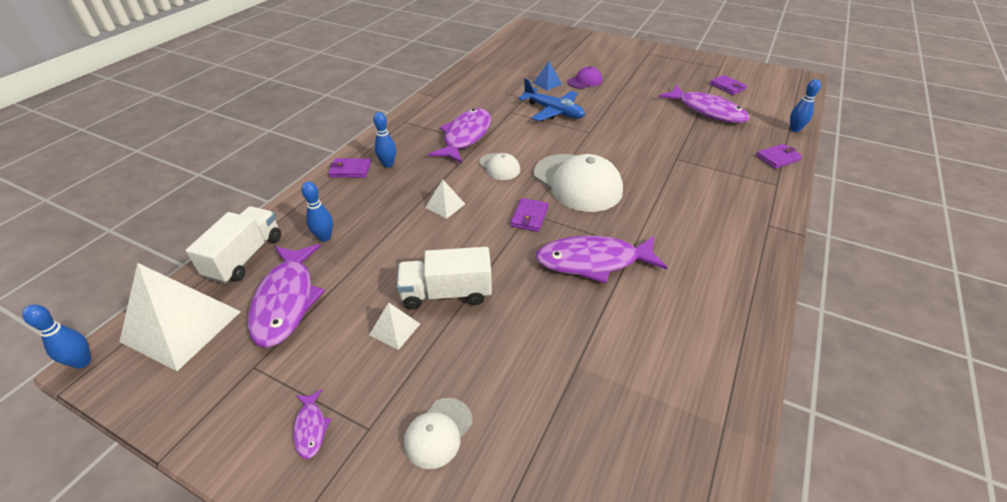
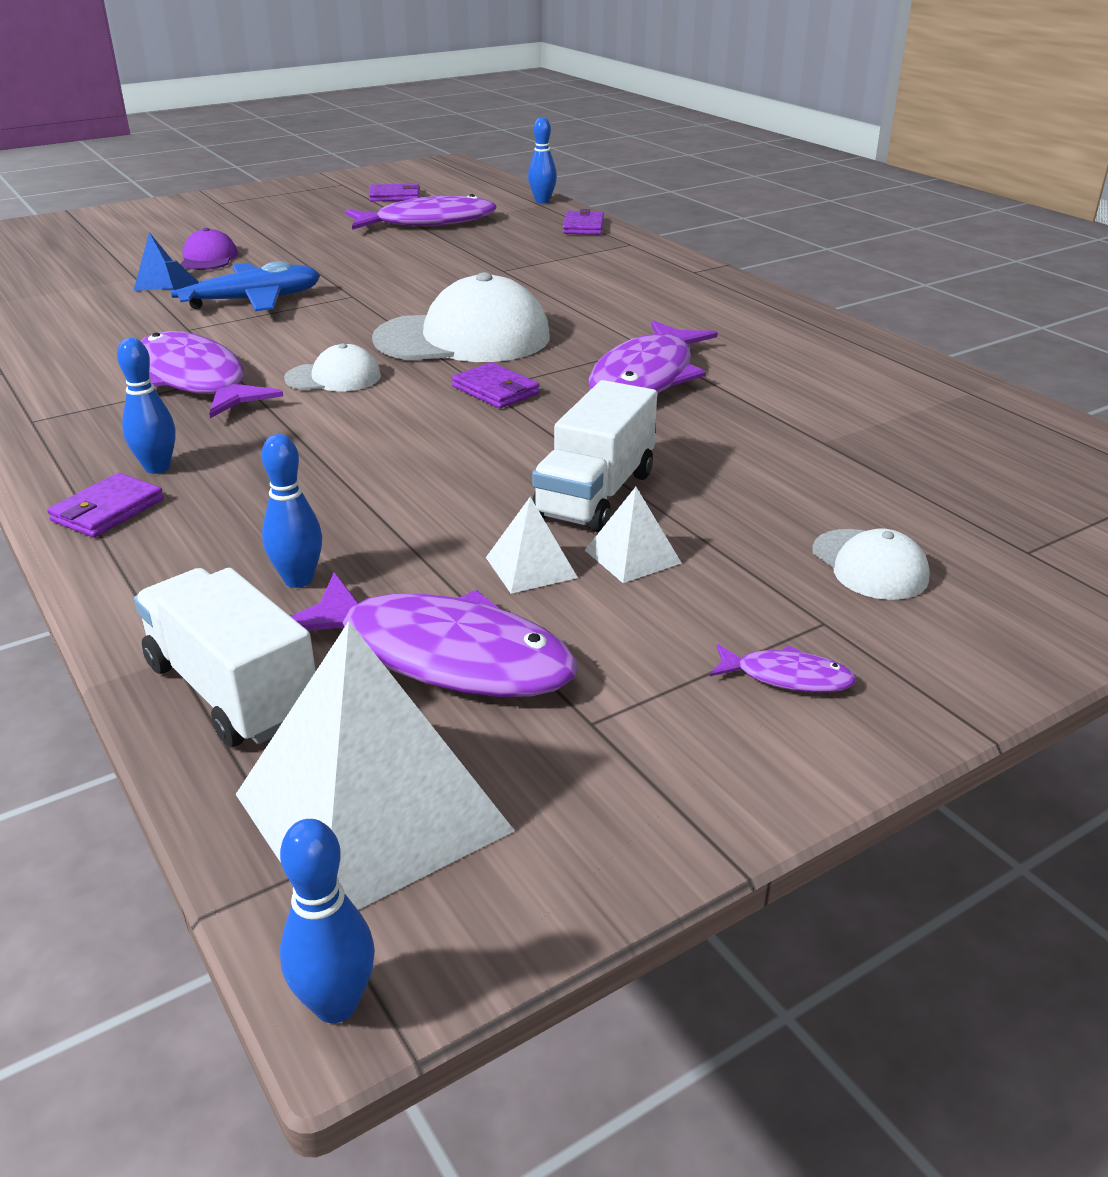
camera: 60 degrees left, 10 degrees down
white pyramid [425,180,465,219] -> white pyramid moved to [486,497,578,594]

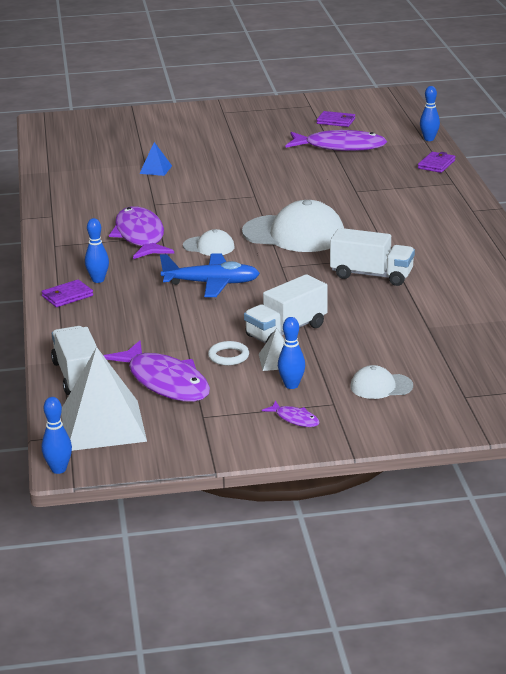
camera: 25 degrees right, 5 degrees down
blue plane [165,261,320,311] -> blue plane moved to [160,254,260,297]
purple cap [181,228,238,270] -> none
blue bowling pin [262,434,322,588] -> blue bowling pin moved to [278,317,305,389]
purple wallet [452,362,540,408] -> none
white pyramid [486,497,578,594] -> white ring [208,341,249,365]
purple fish [588,320,718,394] -> white truck [330,228,415,286]
white cap [812,528,930,600] -> white cap turned 90 degrees clockwise [350,365,413,399]

